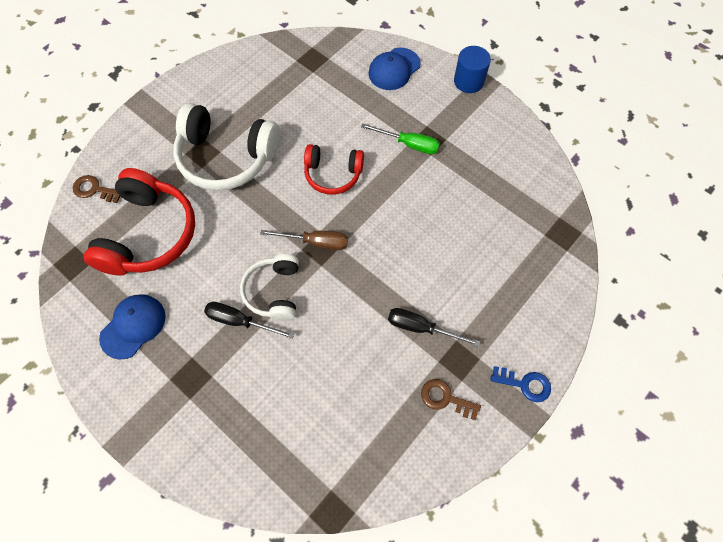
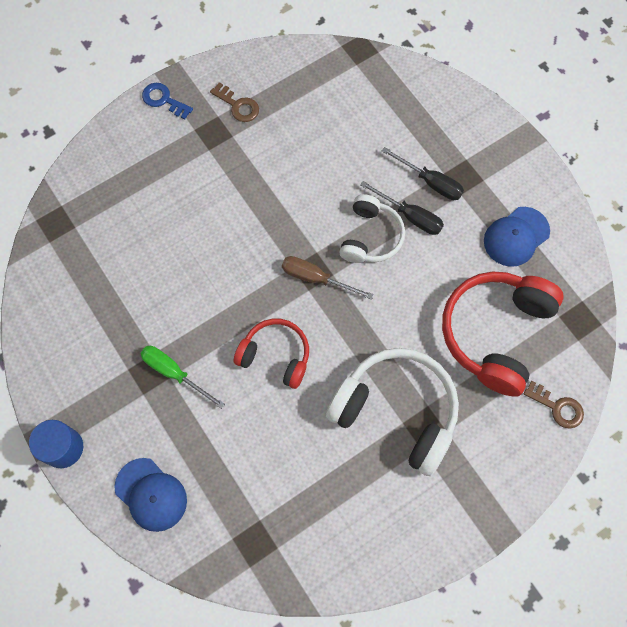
camera: 165 degrees left, 5 degrees up
blue cap [369,48,421,90] -> blue cap turned 75 degrees clockwise [114,458,187,532]
black screwdriver [388,308,480,347] -> black screwdriver moved to [382,147,464,200]

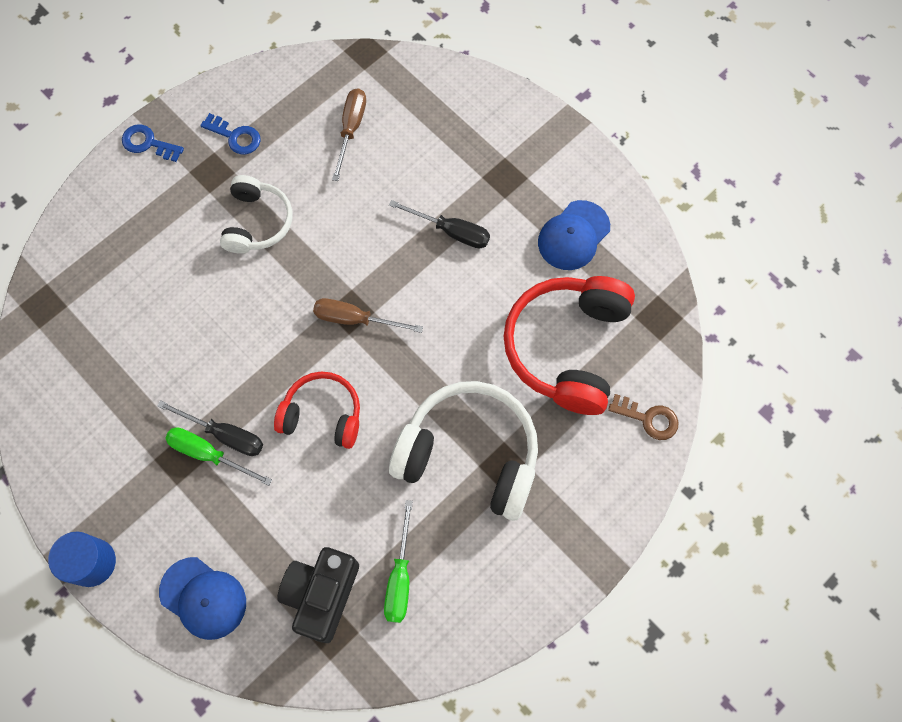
camera: 10 degrees left, 0 degrees up
brown key [210,82,259,122] -> blue key [200,113,261,155]
white headphones [339,194,405,263] -> white headphones moved to [220,175,292,254]
black screwdriver [382,147,464,200] -> black screwdriver moved to [157,400,263,456]
none -> black camera [278,547,359,643]
none -> brown screwdriver [332,88,366,181]
none -> green screwdriver [384,500,413,623]

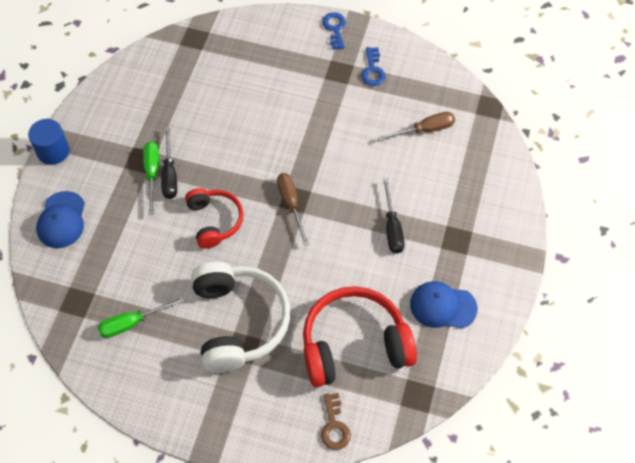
camera: 60 degrees right, 10 degrees down
white headphones [220,175,292,254] -> none
black camera [278,547,359,643] -> none

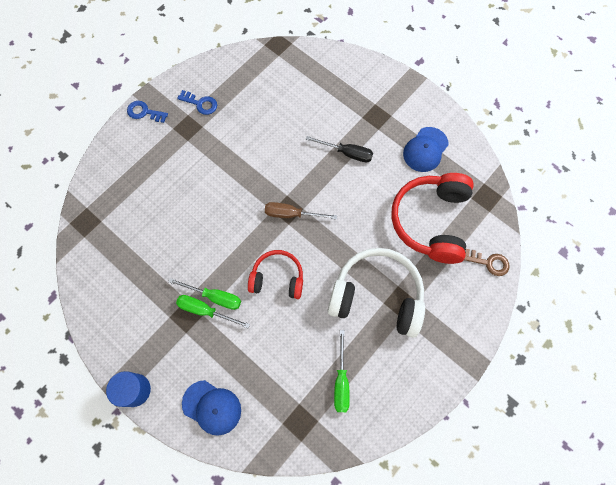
camera: 65 degrees left, 10 degrees up
black screwdriver [161,128,177,199] -> green screwdriver [168,278,241,310]
brown screwdriver [378,112,455,141] -> none

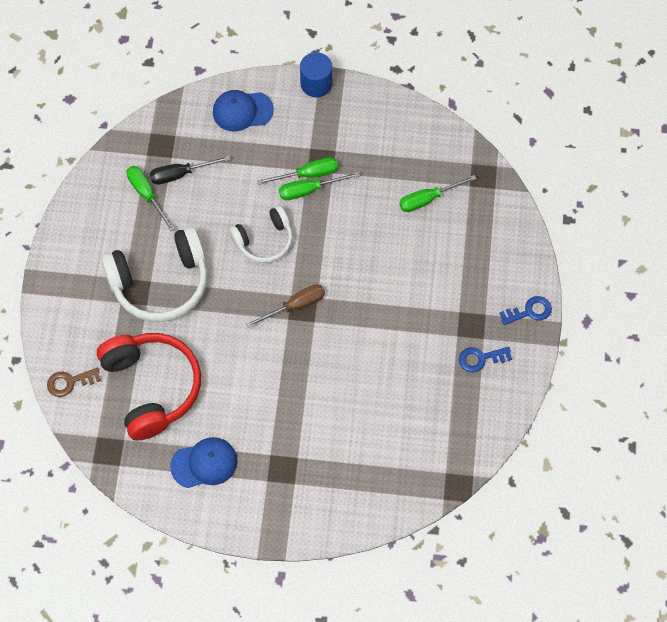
camera: 145 degrees right, 5 degrees down
red headphones [248,250,303,299] -> white headphones [229,206,293,263]
black screwdriver [305,136,373,162] -> black screwdriver moved to [149,156,230,185]
blue cap [403,127,449,172] -> blue cap turned 75 degrees clockwise [170,437,237,488]
none -> green screwdriver [399,175,477,212]

